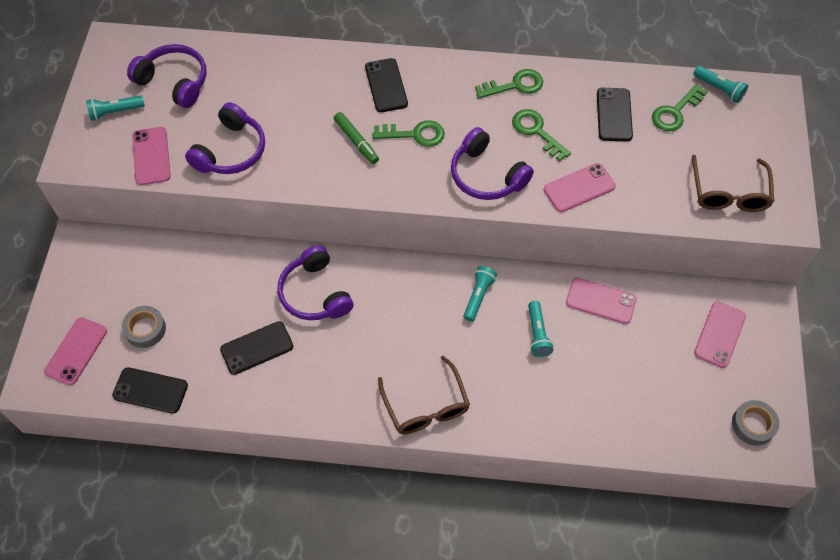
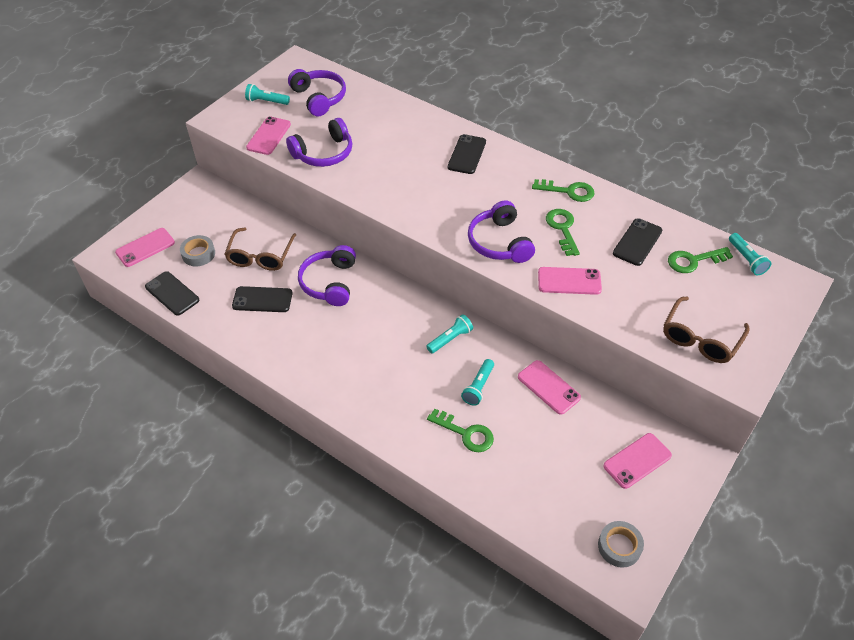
camera: 30 degrees right, 10 degrees down
green marker [334,112,379,164] -> none
green key [372,120,445,147] -> green key moved to [427,409,494,452]
brown glasses [378,356,470,434] -> brown glasses moved to [224,227,296,271]

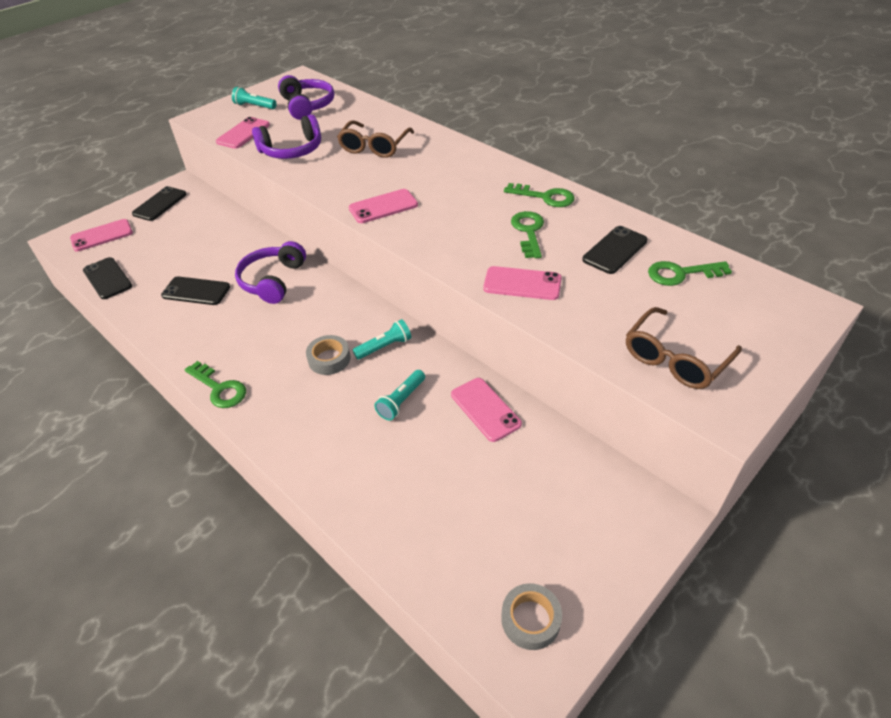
camera: 10 degrees right, 5 degrees down
grey tape [180,235,215,266] -> grey tape moved to [306,335,351,375]
brown glasses [224,227,296,271] -> brown glasses moved to [337,120,414,158]
green key [427,409,494,452] -> green key moved to [185,361,246,408]
black phone [448,134,486,174] -> black phone moved to [132,186,187,221]
purple headphones [468,200,535,263] -> none
pink phone [603,433,672,489] -> pink phone moved to [349,189,418,223]
turquoise flashlight [729,233,771,275] -> none

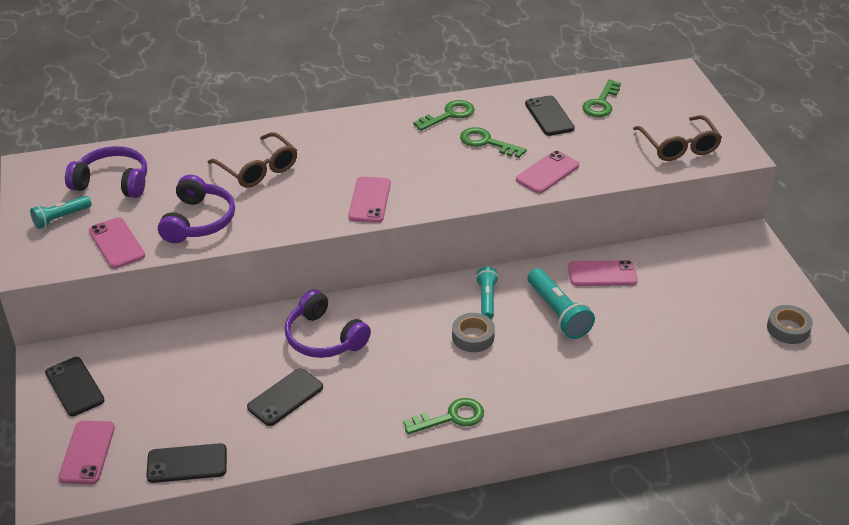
camera: 60 degrees left, 5 degrees down
turquoise flashlight [374,370,425,421] -> turquoise flashlight [528,268,595,339], size x1.57

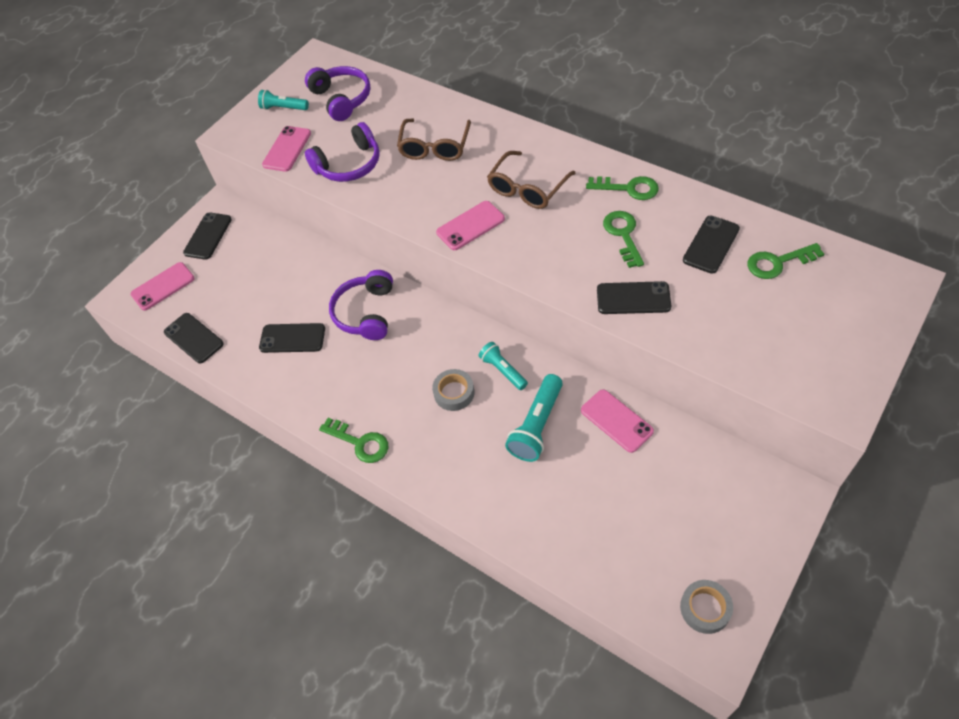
camera: 55 degrees right, 15 degrees up
turquoise flashlight [476,267,499,319] -> turquoise flashlight turned 90 degrees counterclockwise [479,342,528,390]
pink phone [516,151,579,193] -> black phone [597,281,671,314]
brown glasses [633,115,722,161] -> brown glasses moved to [487,151,575,209]

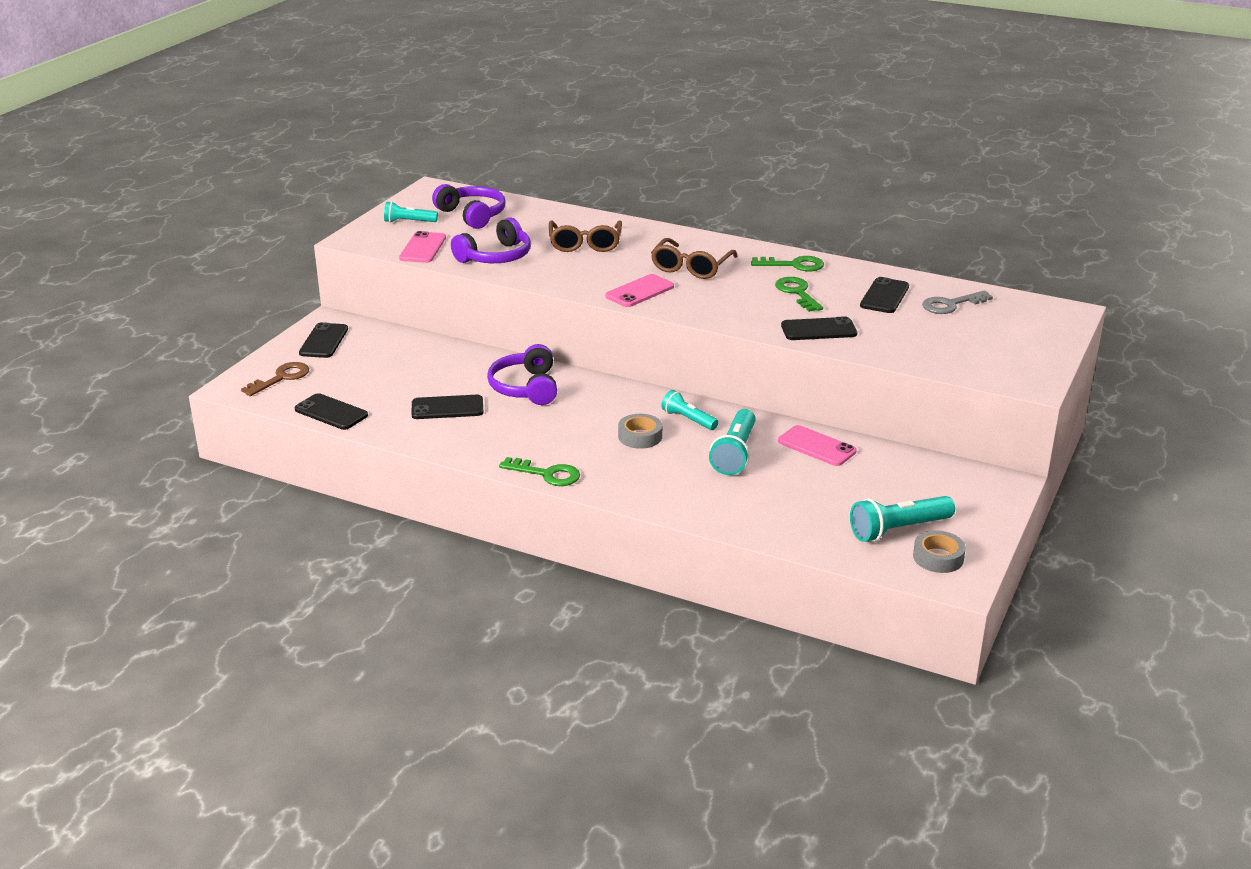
camera: 15 degrees left, 25 degrees down
pink phone [130,262,195,311] -> brown key [241,362,309,396]
green key [747,243,824,279] -> grey key [922,291,993,314]
none -> turquoise flashlight [850,496,955,542]

